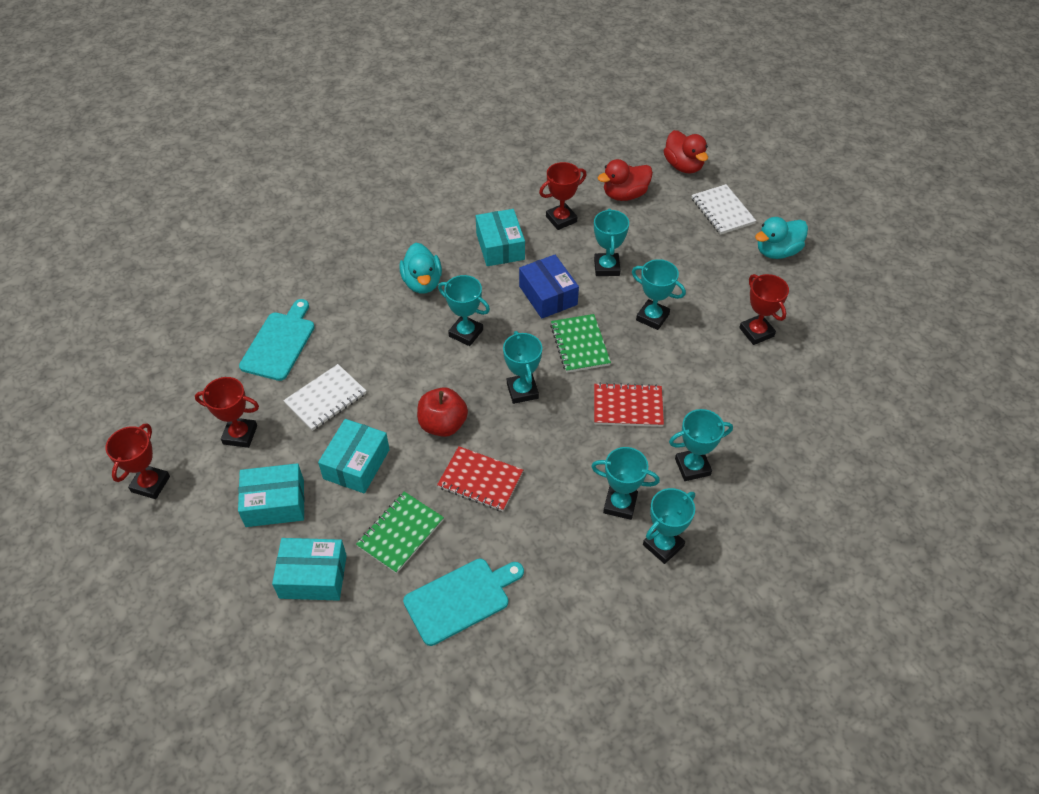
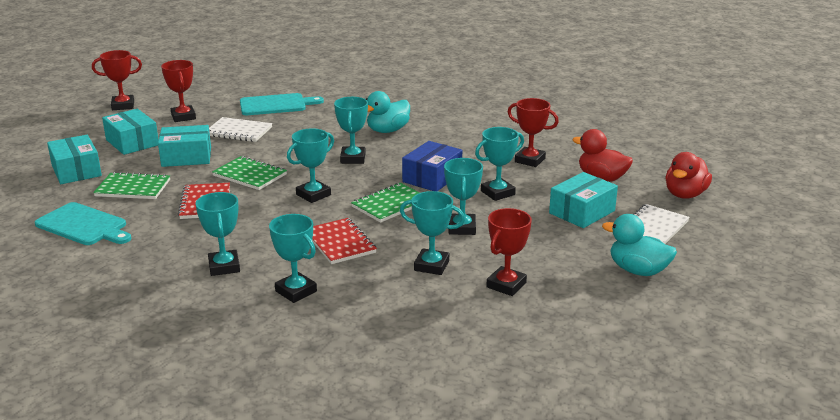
camera: 60 degrees right, 25 degrees down
red apple [417,387,468,437] -> green notebook [212,156,287,190]
turquoise box [476,209,525,266] -> turquoise box moved to [549,172,618,228]
turquoise trophy [643,488,695,564] -> turquoise trophy moved to [400,191,465,275]

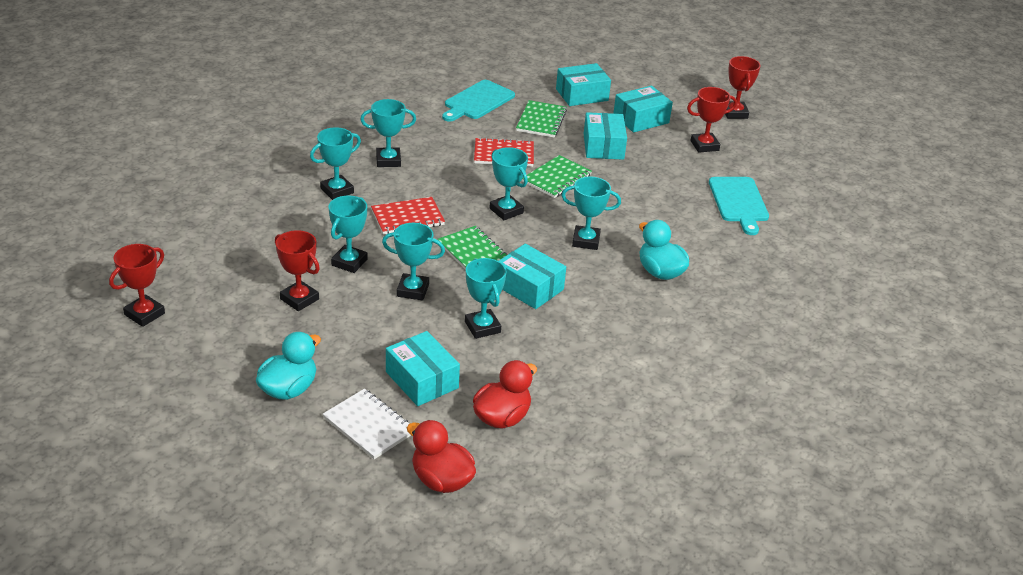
camera: 95 degrees right, 10 degrees up
white notebook [209,117,272,142] -> none
blue box [402,141,462,191] -> turquoise box [499,244,566,309]
red trophy [508,98,559,167] -> red trophy moved to [109,244,165,327]

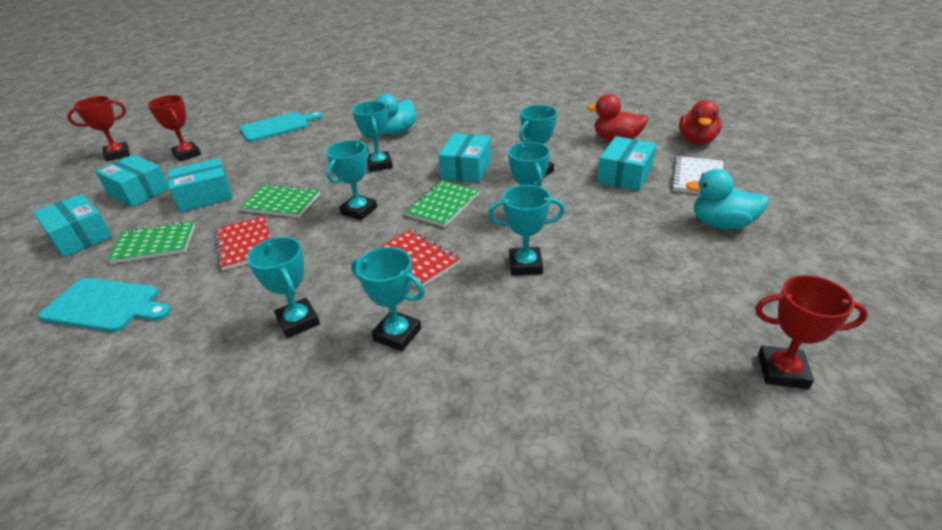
camera: 110 degrees left, 0 degrees up
red trophy [275,230,320,311] -> none

